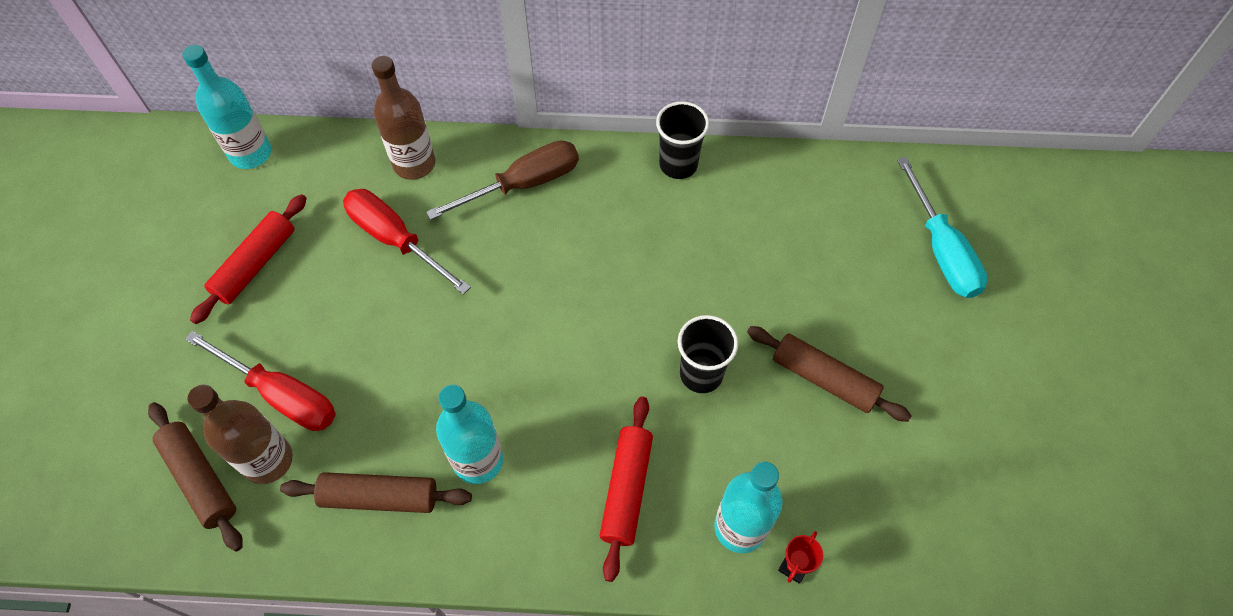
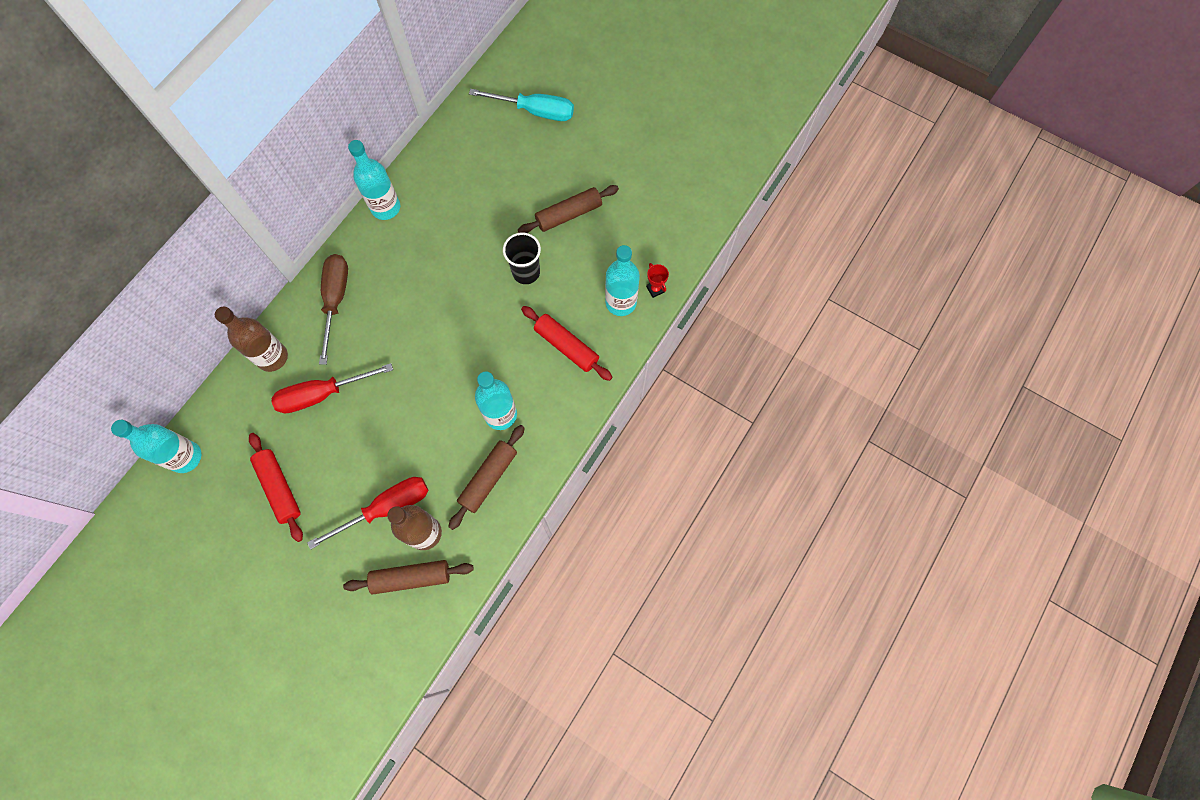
camera: 60 degrees left, 10 degrees up
black cup [656,101,709,179] -> turquoise bottle [348,140,400,220]

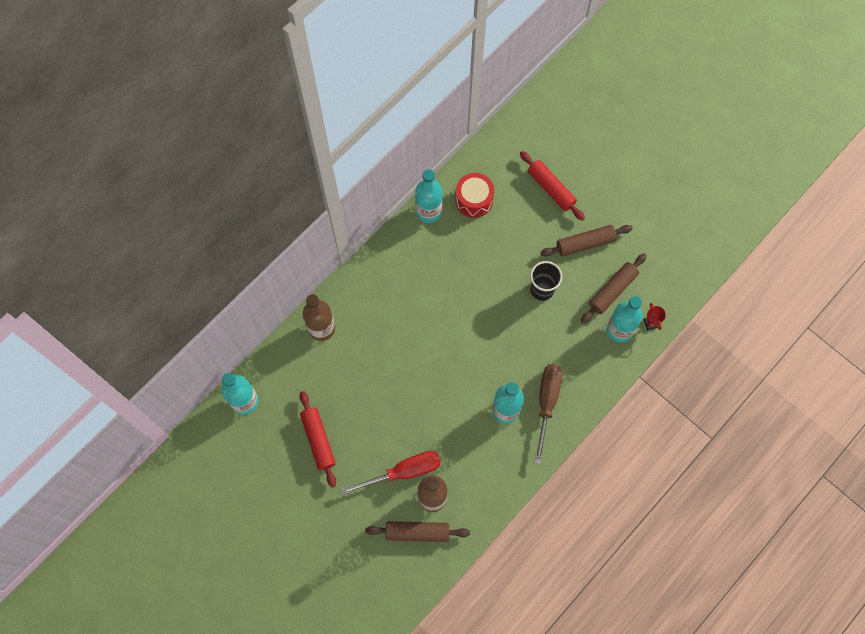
camera: 10 degrees right, 0 degrees up
red screwdriver [272,363,393,414] -> none
brown screwdriver [319,254,348,365] -> brown screwdriver moved to [534,364,562,465]
brown rolling pin [448,425,525,530] -> brown rolling pin moved to [581,253,647,324]
turquoise screwdriver [469,89,574,121] -> none
red rolling pin [521,306,612,381] -> red rolling pin moved to [520,151,585,221]
none -> red drum [455,173,494,218]

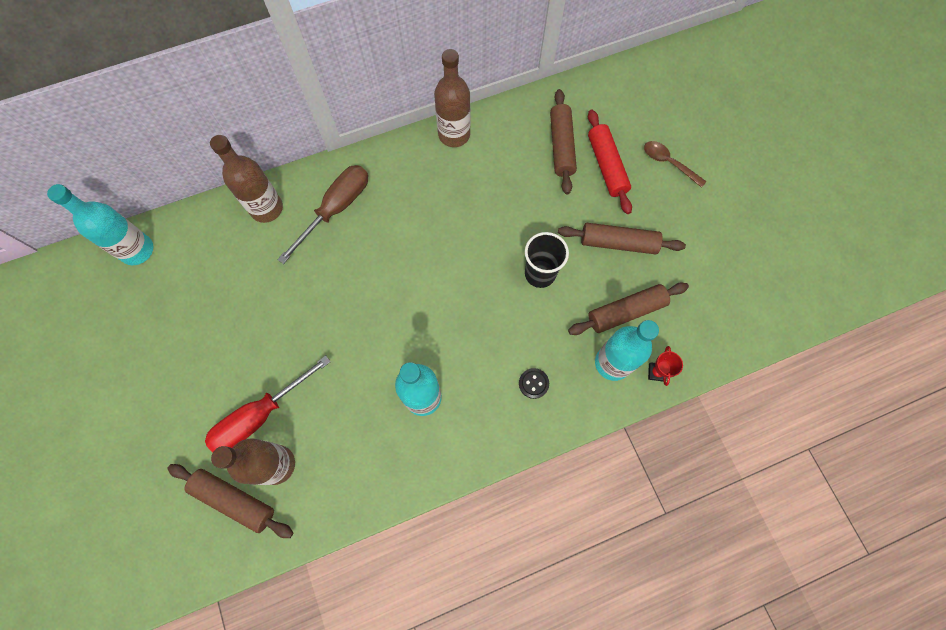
camera: 25 degrees right, 0 degrees up
red rolling pin [300,391,336,488] -> none
red screwdriver [340,451,441,495] -> red screwdriver turned 135 degrees clockwise [205,355,331,453]
turquoise bottle [415,169,443,223] -> brown bottle [434,49,470,147]
red drum [455,173,494,218] -> none
brown screwdriver [534,364,562,465] -> brown screwdriver moved to [277,165,368,264]
none -> black button [519,368,549,399]
none -> brown rolling pin [550,89,577,194]
none -> brown spoon [644,141,706,188]

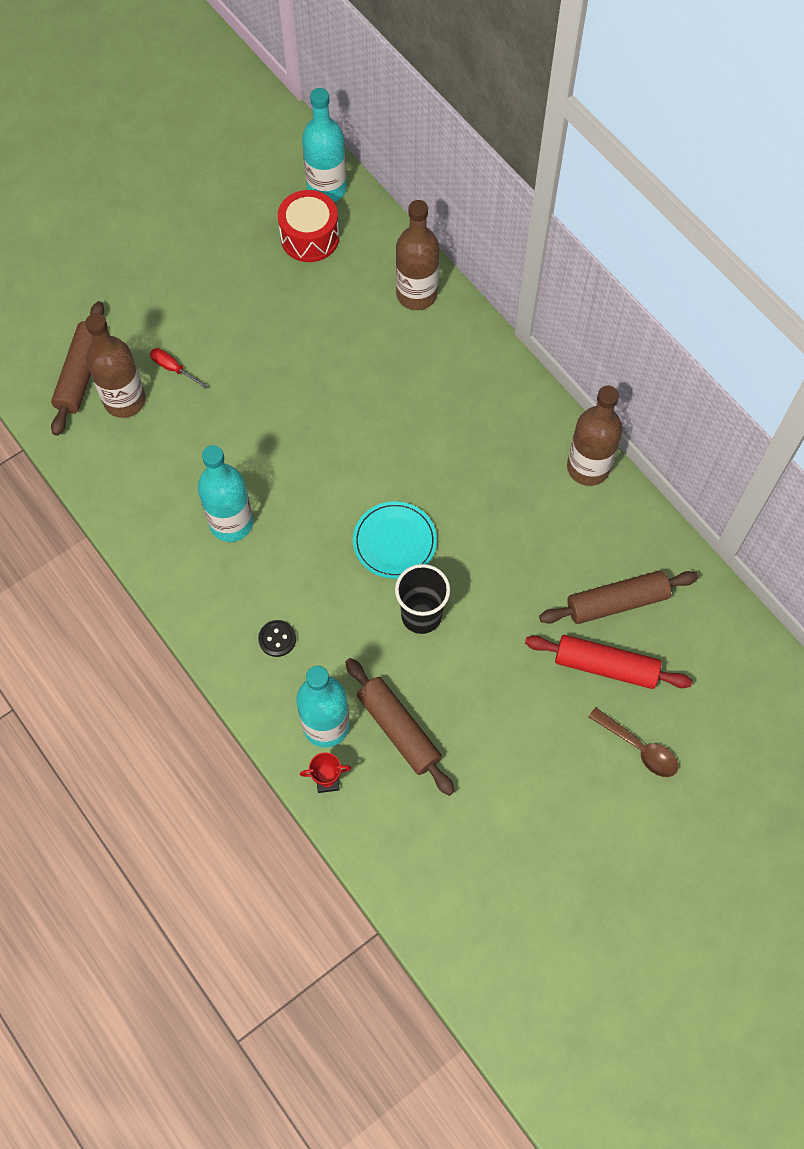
camera: 75 degrees right, 5 degrees down
red screwdriver [205,355,331,453] -> red screwdriver [150,348,208,388], size x0.45
brown screwdriver [277,165,368,264] -> none
brown rolling pin [558,223,686,254] -> none
red rolling pin [588,110,632,214] -> red rolling pin turned 45 degrees clockwise [525,635,692,689]
brown spoon [644,141,706,188] -> brown spoon turned 105 degrees clockwise [588,707,678,777]
none -> red drum [278,190,339,262]
none -> turquoise plate [353,501,437,579]

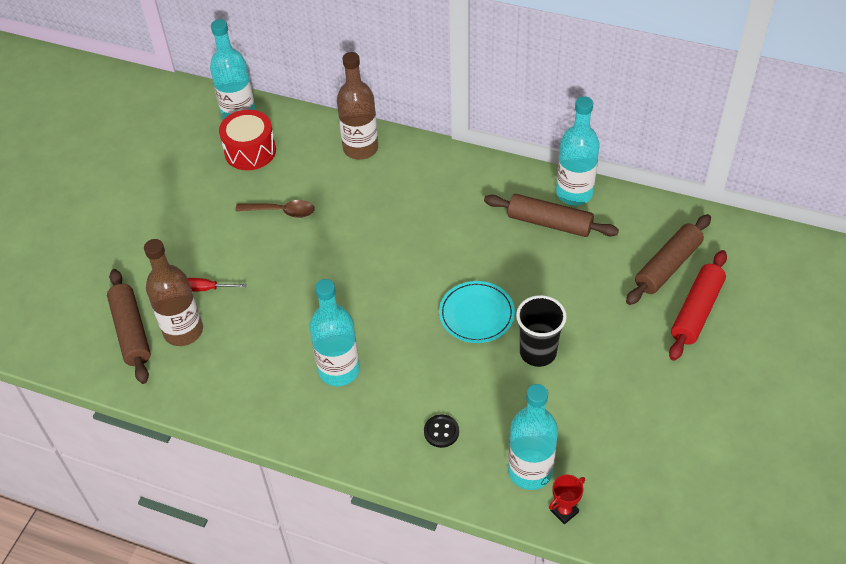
camera: 30 degrees left, 15 degrees down
brown rolling pin [345,658,455,796] -> brown rolling pin moved to [484,194,619,237]
red rolling pin [525,635,692,689] -> red rolling pin turned 45 degrees counterclockwise [669,250,727,361]
brown bottle [567,386,623,486] -> turquoise bottle [556,96,600,205]
brown spoon [588,707,678,777] -> brown spoon moved to [235,200,315,218]

